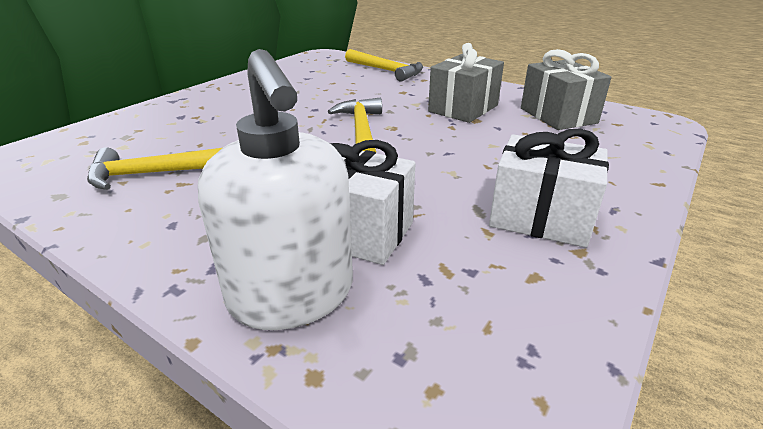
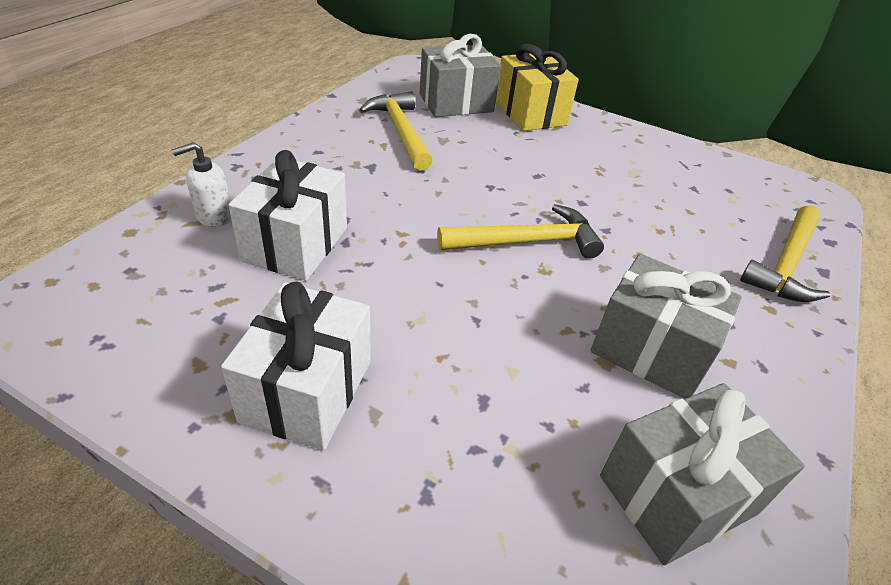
camera: 80 degrees right, 10 degrees up
white soap dispenser [198,49,353,330] -> white soap dispenser [172,142,231,227], size x0.45
none -> grey gift [420,34,501,117]
none -> yellow gift [496,44,579,131]

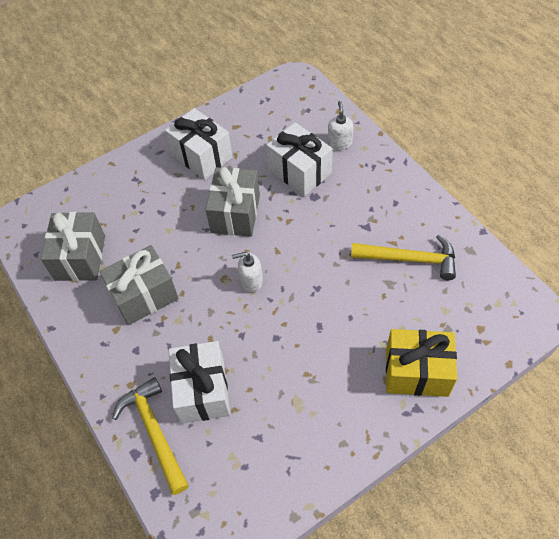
camera: 125 degrees right, 15 degrees up
grey gift [420,34,501,117] -> grey gift moved to [205,167,260,237]
yellow hammer [437,204,604,259] -> white soap dispenser [232,252,263,292]
none -> white gift [169,341,230,424]

